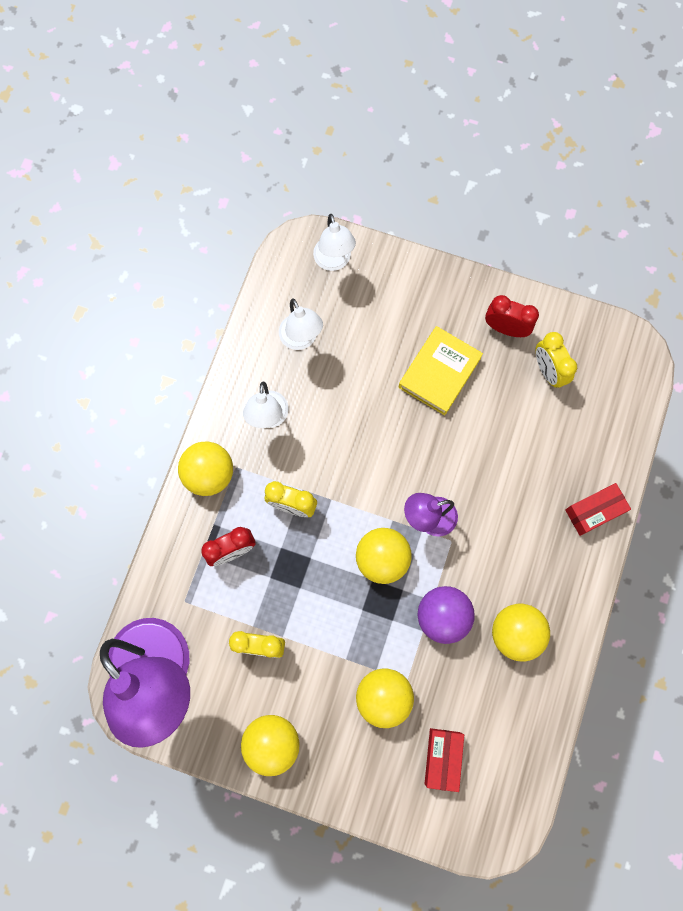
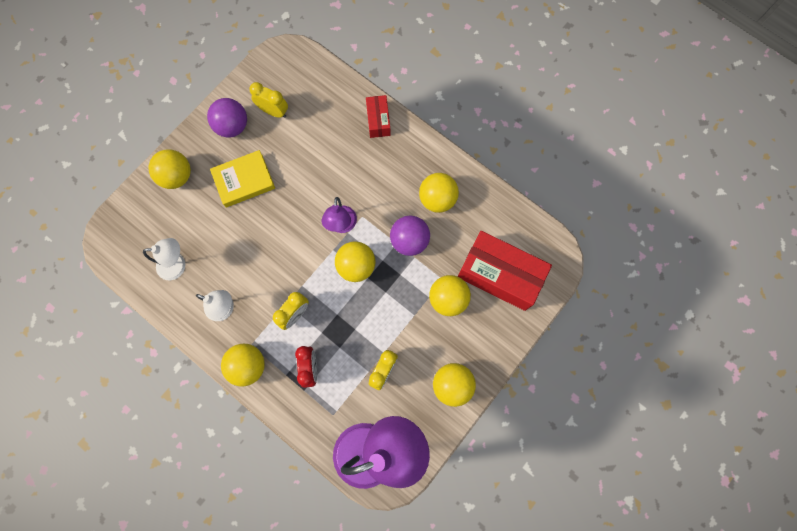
camera: 70 degrees left, 0 degrees up
white lamp [313,214,356,271] -> none
yellow book [399,326,483,415] -> yellow book turned 75 degrees counterclockwise [210,150,275,207]
red box [425,728,464,792] -> red box [458,231,552,311], size x1.99
red clock [485,295,539,337] -> purple ball [207,98,247,138]
yellow clock [536,332,577,388] -> yellow clock turned 150 degrees counterclockwise [250,82,288,118]
none -> yellow ball [148,149,191,189]

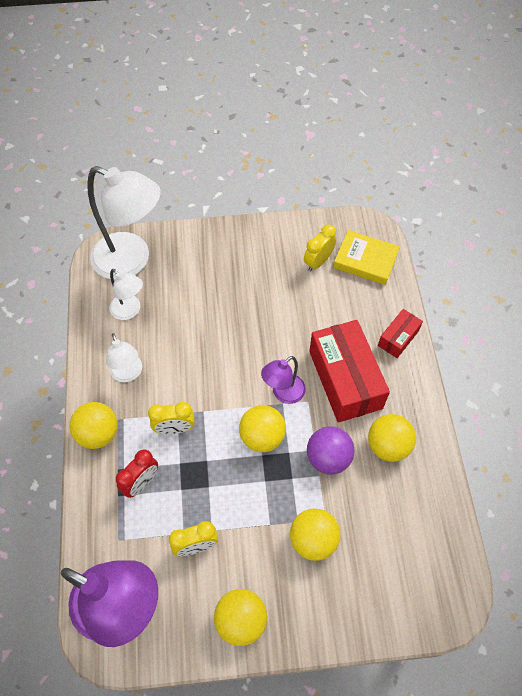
camera: 45 degrees right, 15 degrees down
yellow ball [148,149,191,189] -> none
purple ball [207,98,247,138] -> none
yellow book [210,150,275,207] -> yellow book moved to [333,230,400,285]
yellow clock [250,82,288,118] -> yellow clock turned 120 degrees counterclockwise [304,225,336,271]
red box [458,231,552,311] -> red box moved to [309,320,390,423]
none -> white lamp [87,166,161,280]

